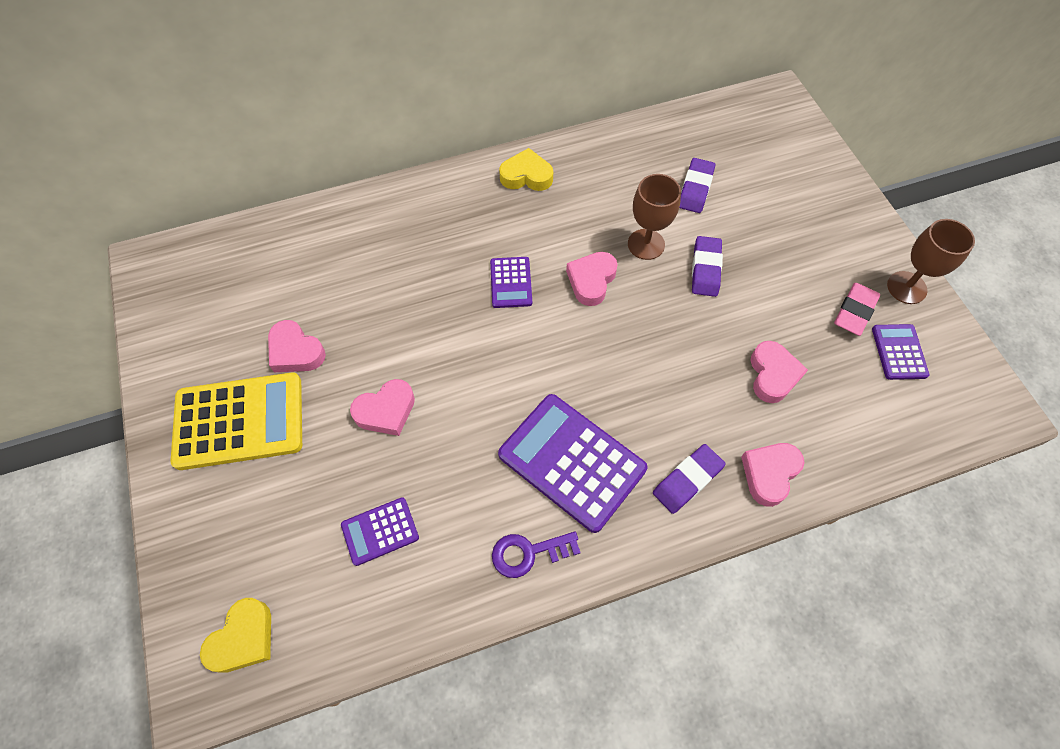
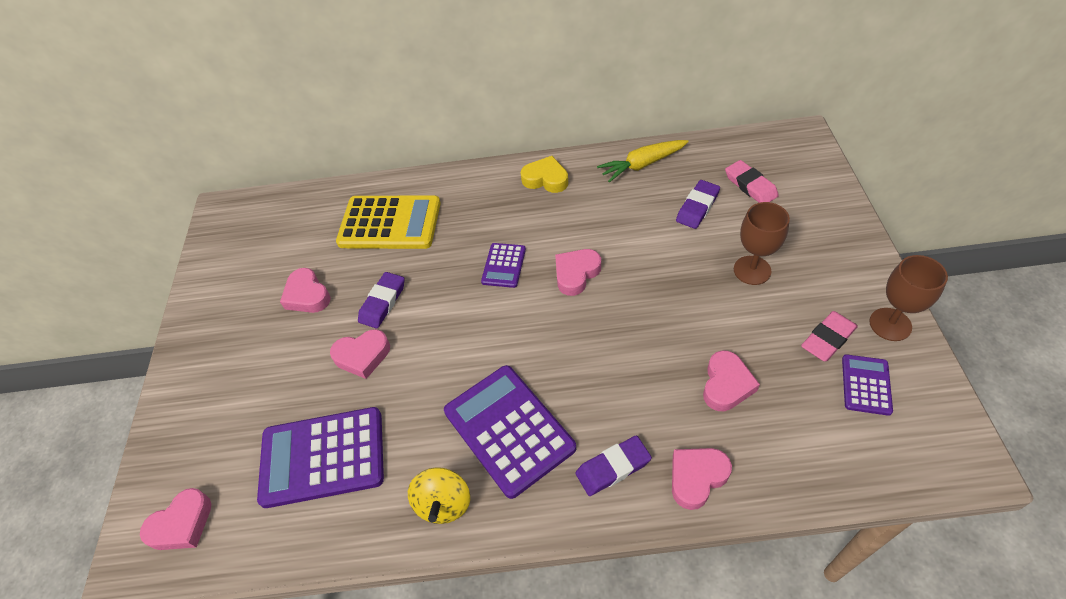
camera: 20 degrees right, 10 degrees down
yellow calculator [170,372,302,470] -> yellow calculator moved to [336,196,441,249]
yellow heart [200,598,271,673] -> pink heart [140,488,211,550]
purple calculator [341,497,419,566] -> purple calculator [257,407,384,508], size x1.95
purple key [492,532,581,578] -> yellow spinning top [408,467,470,524]
brown goblet [628,174,681,260] -> brown goblet moved to [734,202,790,285]
purple eraser [692,236,723,297] -> purple eraser moved to [358,272,405,329]
none -> yellow carrot [597,140,689,183]
none -> pink eraser [725,160,779,203]

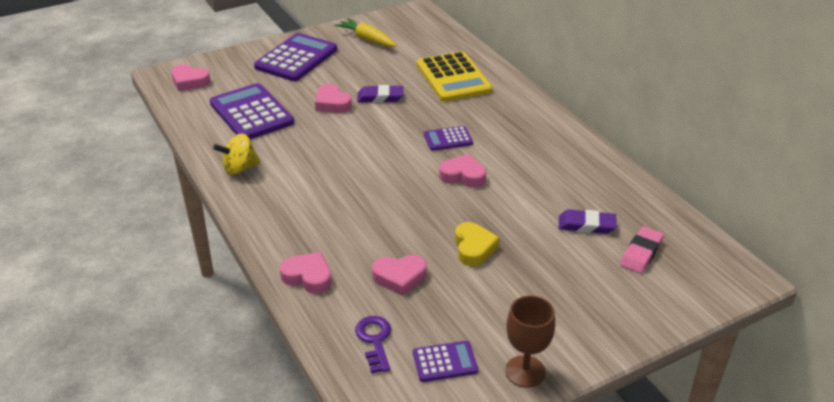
camera: 60 degrees right, 15 degrees down
pink heart [280,268,331,313] -> none
purple calculator [444,365,576,499] -> purple calculator moved to [254,33,337,81]
yellow heart [521,156,568,193] -> yellow heart moved to [455,222,500,266]
purple eraser [575,436,652,496] -> none
yellow carrot [597,140,689,183] -> yellow carrot moved to [334,18,397,47]
brown goblet [734,202,790,285] -> none
pink eraser [801,311,858,362] -> none
none -> purple key [355,316,391,373]

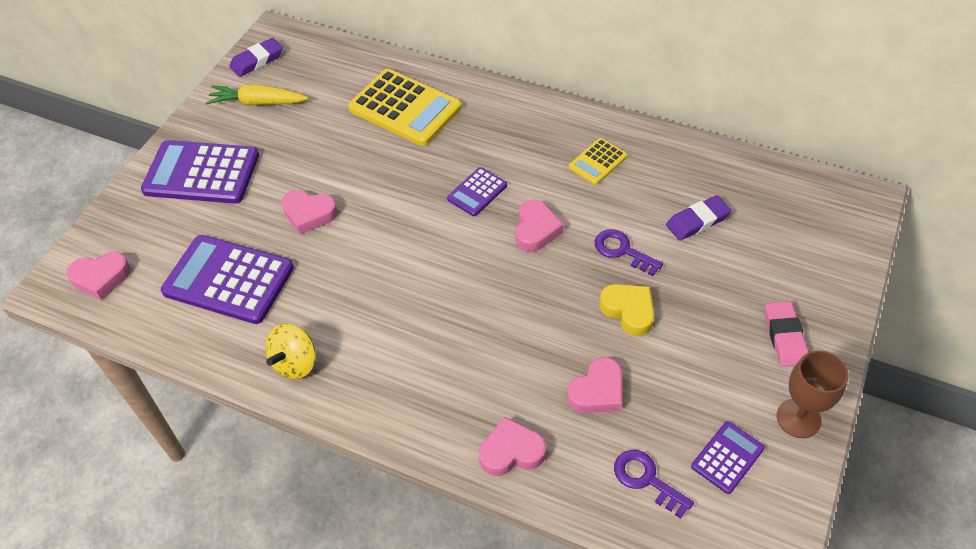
camera: 35 degrees left, 15 degrees up
purple calculator [254,33,337,81] -> purple calculator turned 75 degrees counterclockwise [141,140,259,204]
purple eraser [357,85,403,103] -> purple eraser moved to [230,38,283,77]
pink heart [439,154,486,187] -> pink heart turned 120 degrees clockwise [515,200,564,252]
pink eraser [620,226,664,273] -> pink eraser moved to [765,301,808,367]
none -> yellow calculator [568,138,627,185]
none -> purple key [595,229,663,276]

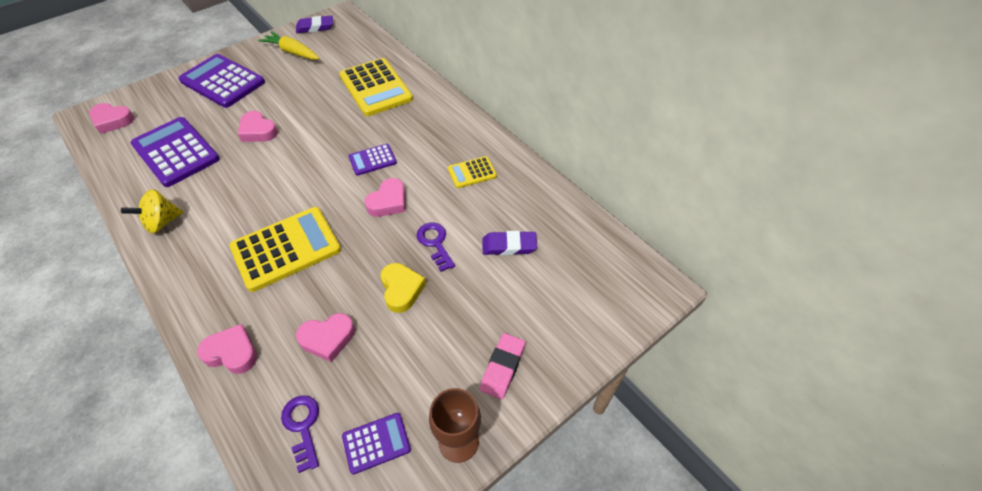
camera: 25 degrees right, 0 degrees up
none -> yellow calculator [229,207,341,292]

